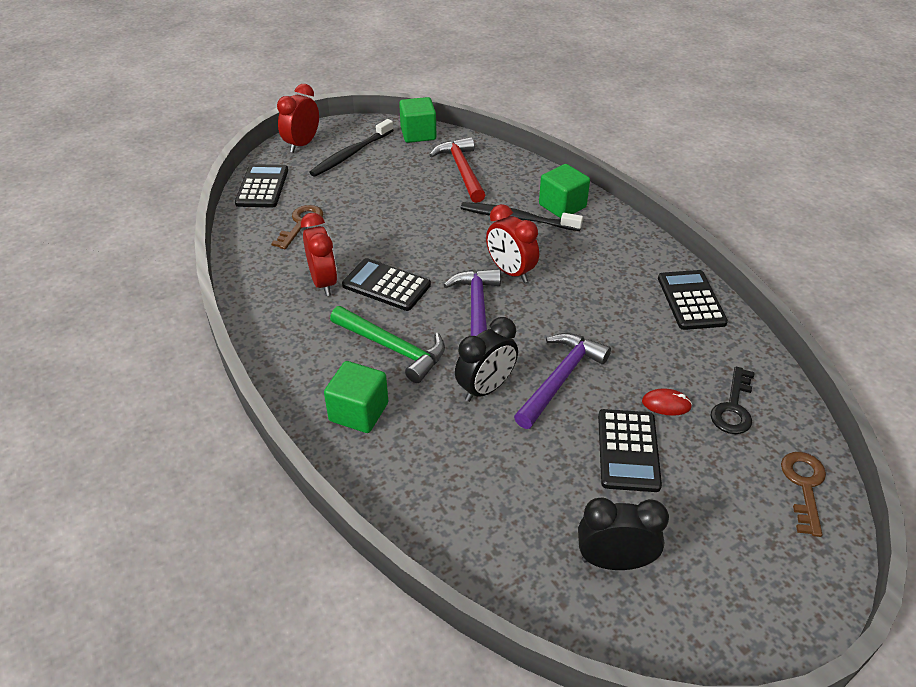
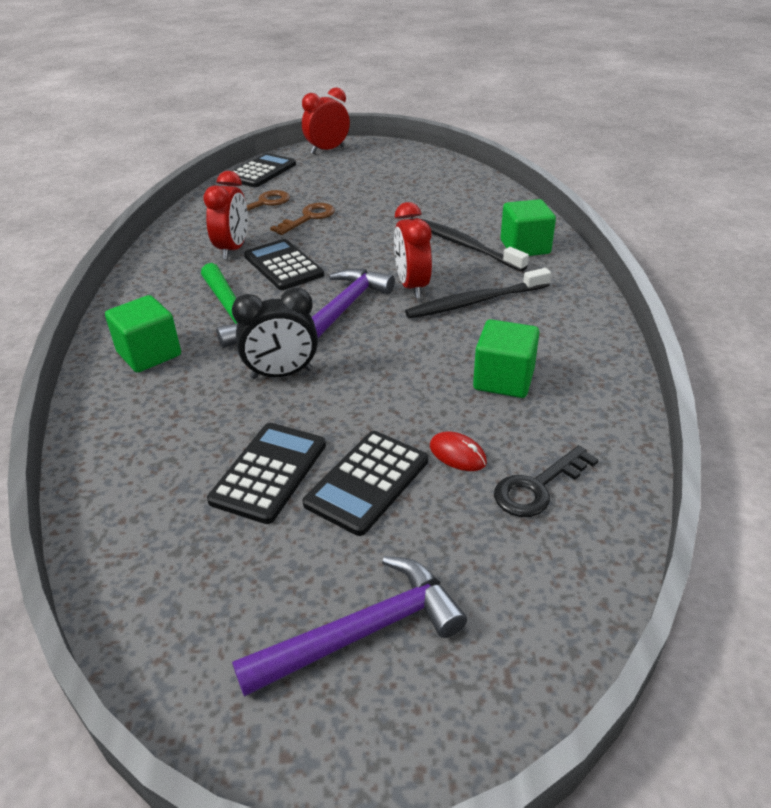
camera: 30 degrees right, 5 degrees down
black toothbrush [309,119,394,177] -> black toothbrush moved to [405,268,551,319]
green cube [399,97,436,143] -> green cube moved to [473,319,540,398]
red hammer [430,137,485,203] -> none
purple hammer [514,333,611,429] -> purple hammer moved to [232,556,467,697]
black clock [578,497,669,570] -> none
black calculator [658,270,728,330] -> black calculator moved to [207,423,326,524]
brown key [781,452,826,537] -> brown key moved to [270,203,335,235]

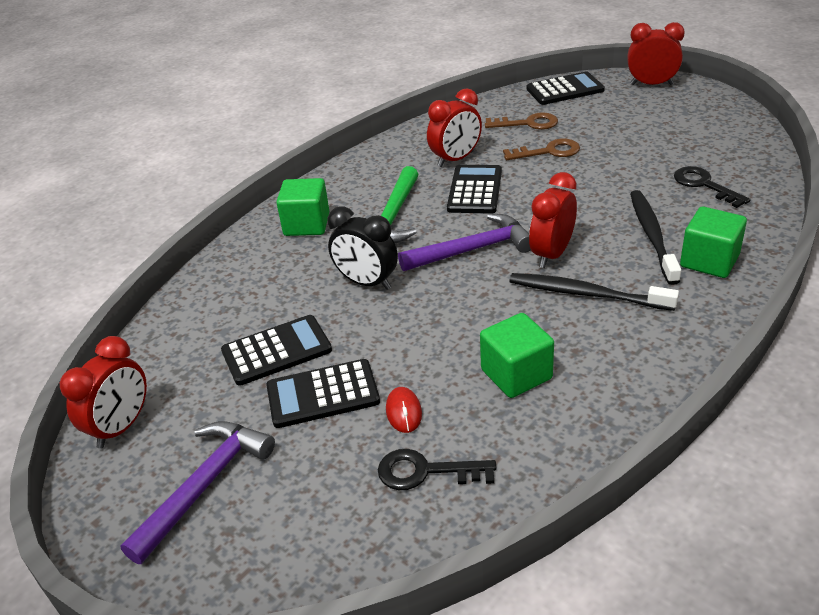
camera: 45 degrees right, 0 degrees up
purple hammer [232,556,467,697] -> purple hammer turned 75 degrees counterclockwise [120,421,275,564]
none -> red clock [60,336,147,449]
none -> black key [674,166,751,208]

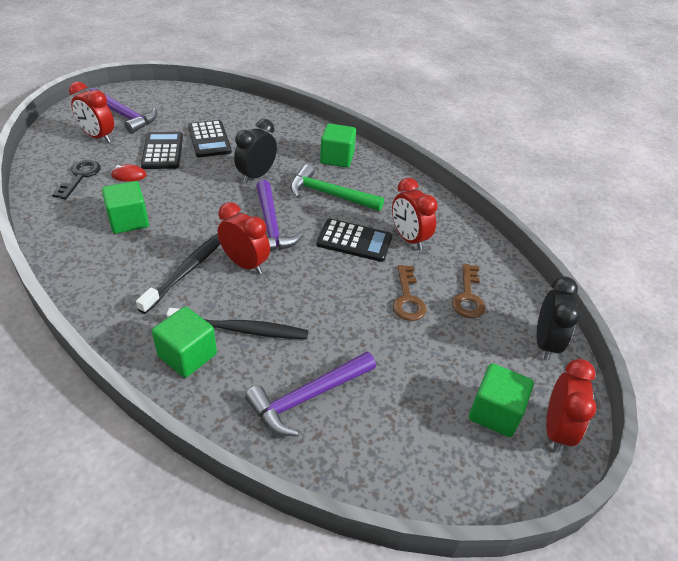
camera: 90 degrees right, 5 degrees up
red clock [60,336,147,449] -> red clock moved to [69,82,114,143]
black calculator [526,71,605,105] -> black clock [537,276,580,361]
black key [674,166,751,208] -> purple hammer [245,351,376,436]
none -> green cube [469,363,534,437]

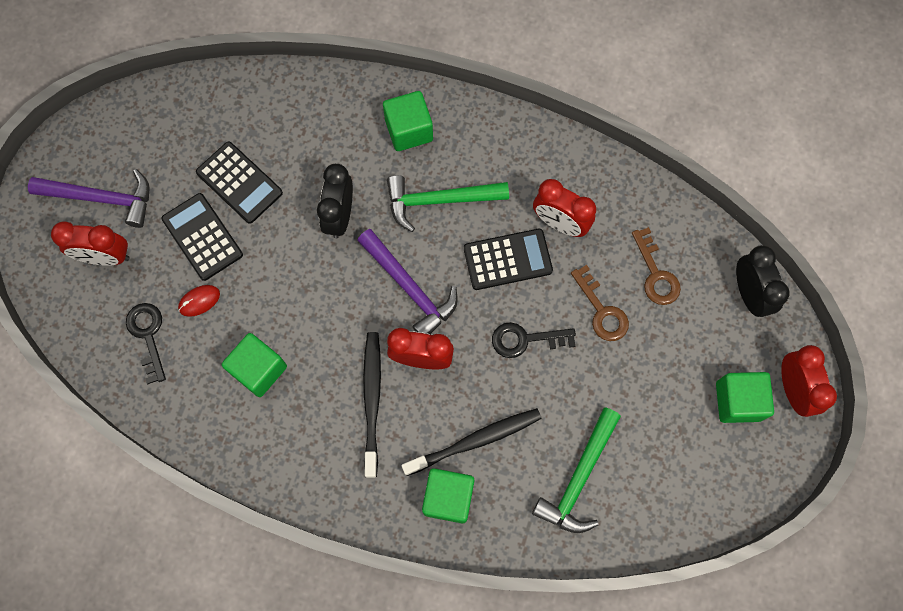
camera: 25 degrees left, 30 degrees up
purple hammer [245,351,376,436] -> green hammer [532,407,621,533]
none -> black key [492,322,576,358]

